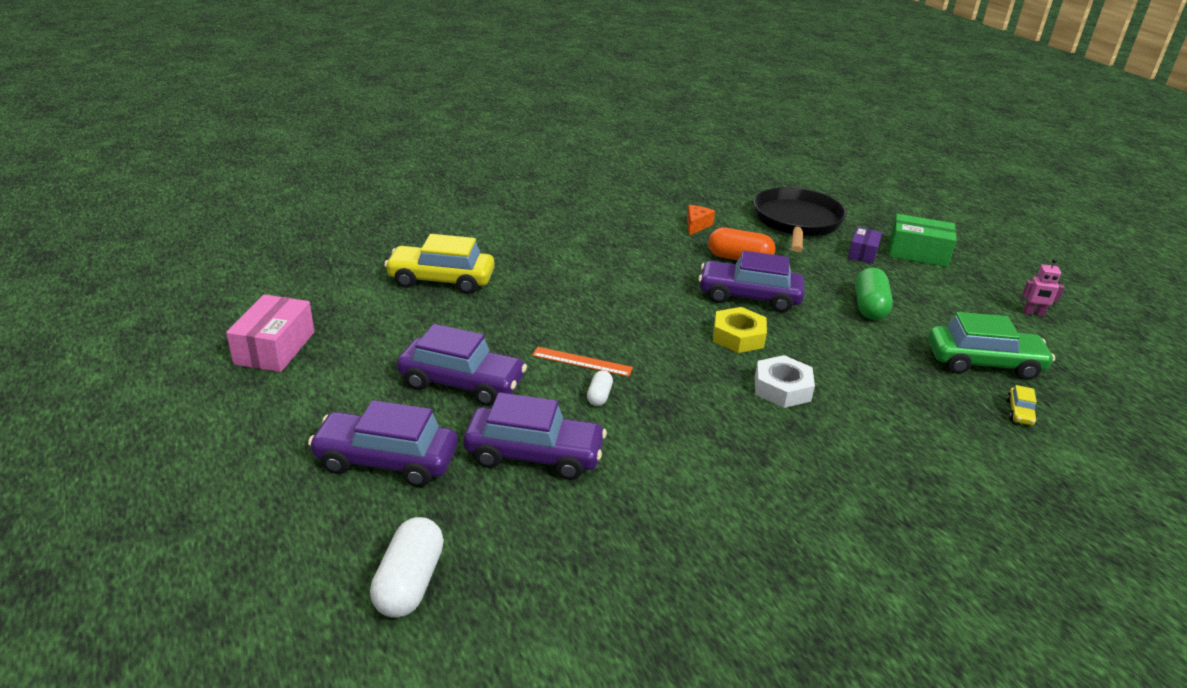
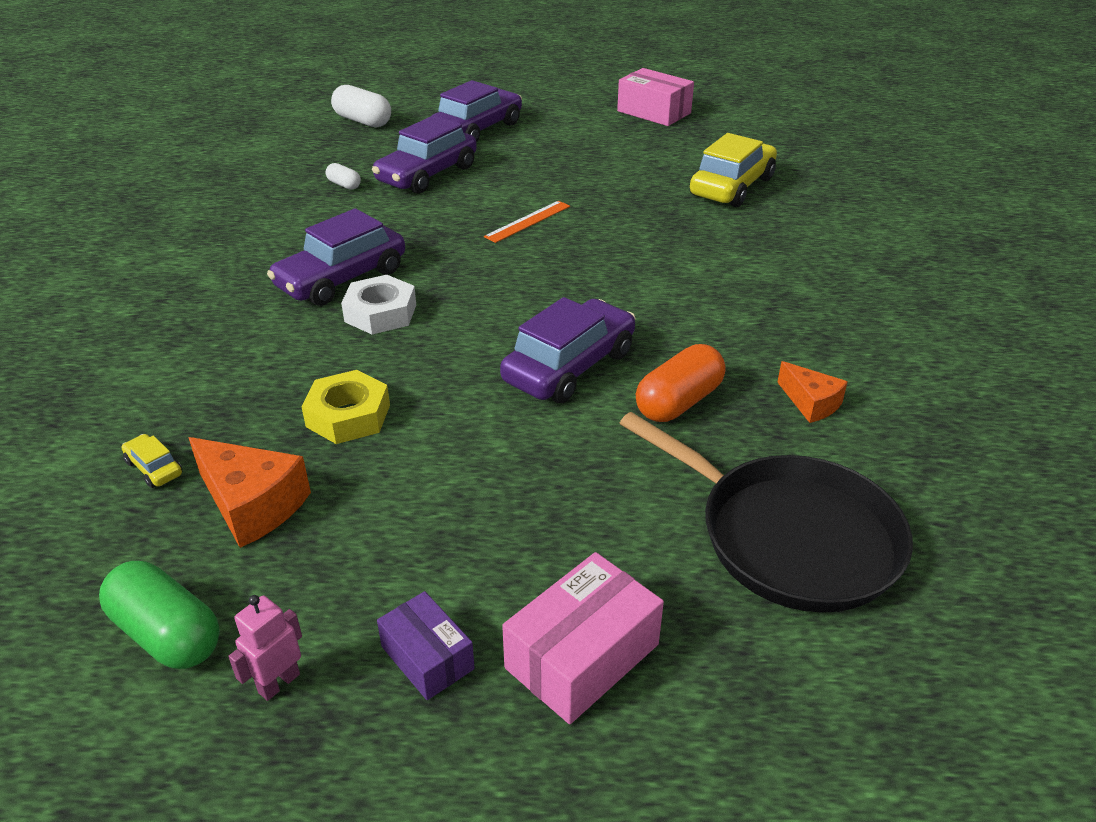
camera: 120 degrees right, 5 degrees up
purple car [397,324,527,406] -> purple car moved to [267,208,405,306]
white capsule [587,370,613,406] -> white capsule moved to [326,163,361,190]
yellow nut [713,307,767,353] -> yellow nut moved to [301,370,390,444]
purple box [848,227,882,264] -> purple box moved to [377,591,475,700]
green capsule [855,268,893,320] -> green capsule moved to [99,561,220,669]
green box [889,214,957,267] -> pink box [502,552,664,724]
green car [928,312,1055,380] -> orange cheese [188,437,311,548]

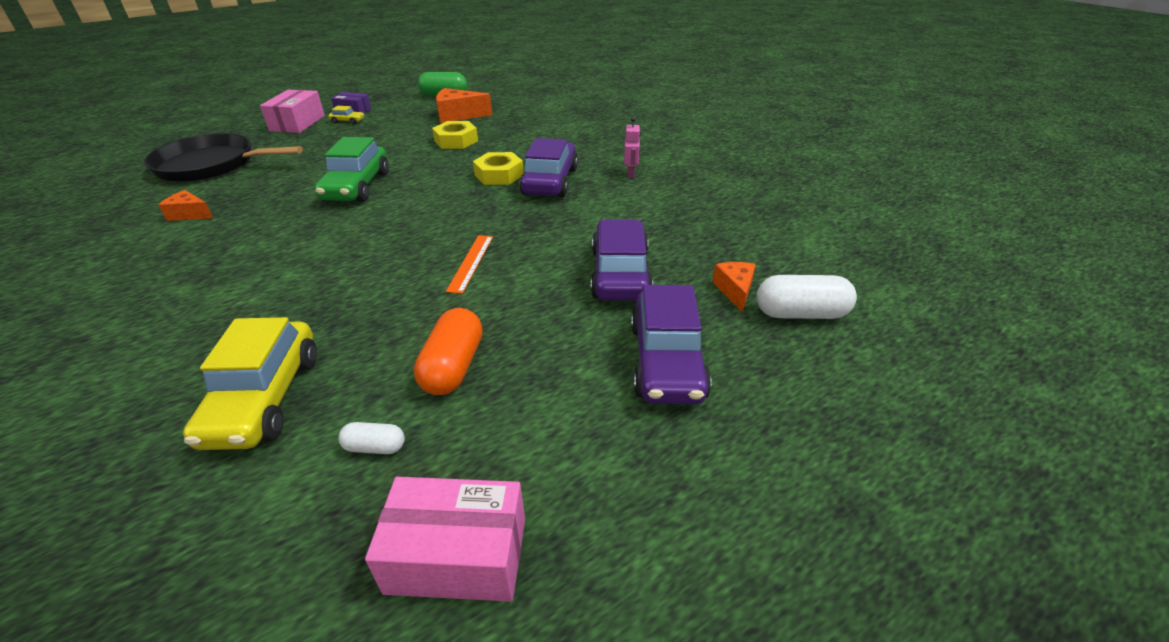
camera: 145 degrees right, 0 degrees up
yellow car [122,434,182,488] -> yellow car moved to [328,106,364,124]
pink robot [228,595,302,701] -> pink robot moved to [624,117,641,178]
white capsule [326,163,361,190] -> white capsule moved to [338,422,405,454]
white nut [341,275,416,335] -> yellow nut [473,152,524,185]
purple car [500,297,636,403] -> green car [315,137,389,202]
orange capsule [636,344,726,422] -> orange capsule moved to [414,308,483,395]
none -> orange cheese [712,262,756,312]

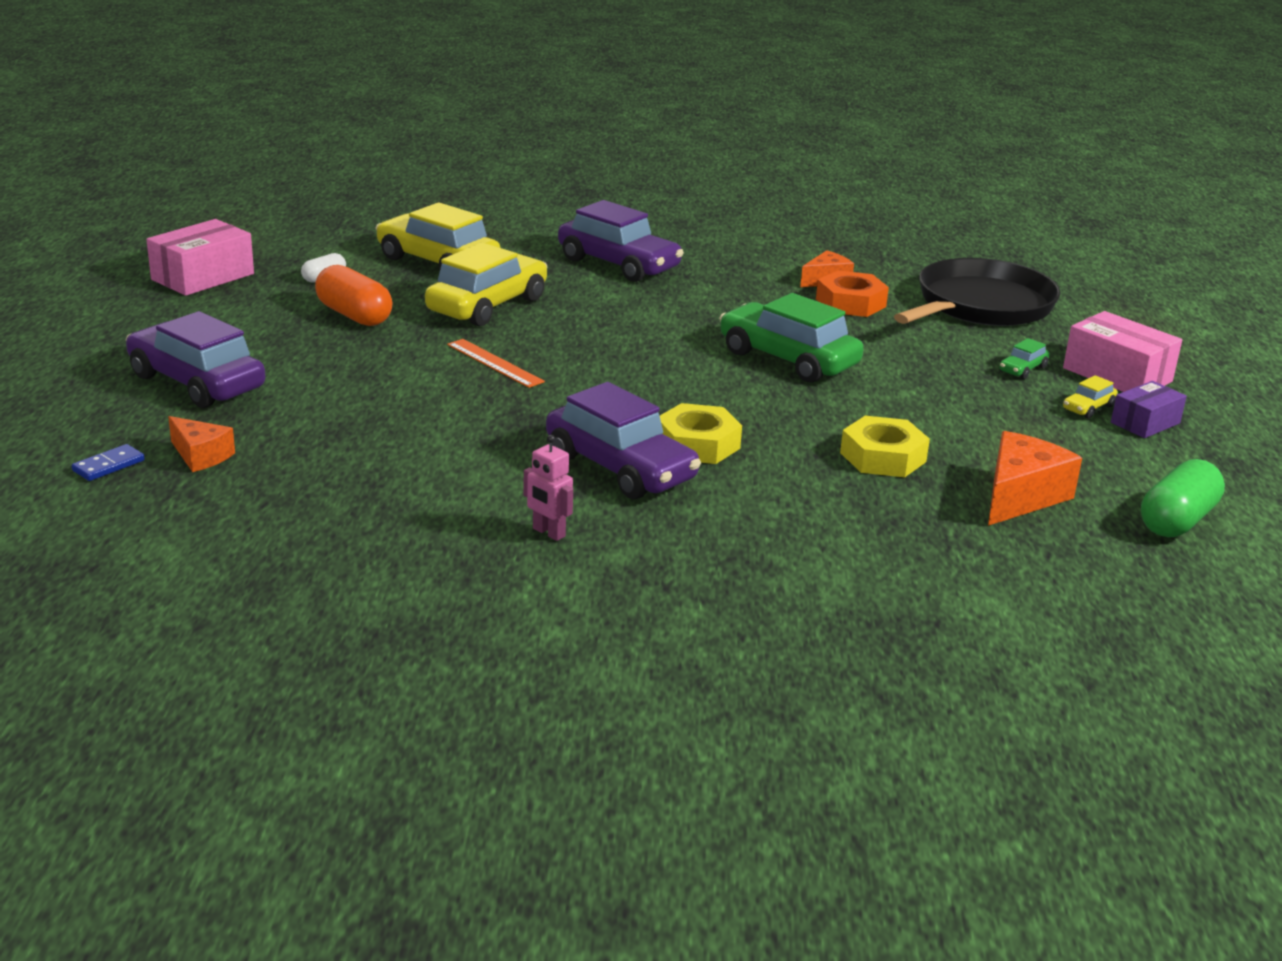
camera: 125 degrees right, 10 degrees down
purple car [591,219,653,301] -> purple car moved to [558,200,684,282]
white capsule [756,275,857,319] -> blue domino [72,444,145,481]
none -> yellow car [425,243,548,326]
none -> orange nut [816,270,889,317]
none -> green car [999,338,1050,379]

